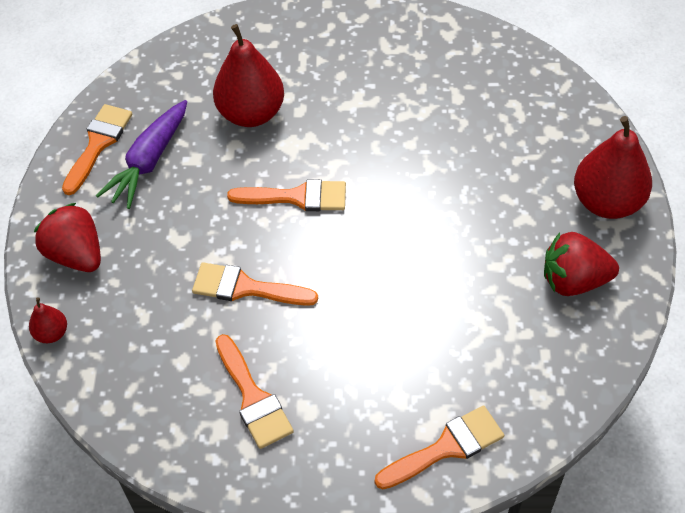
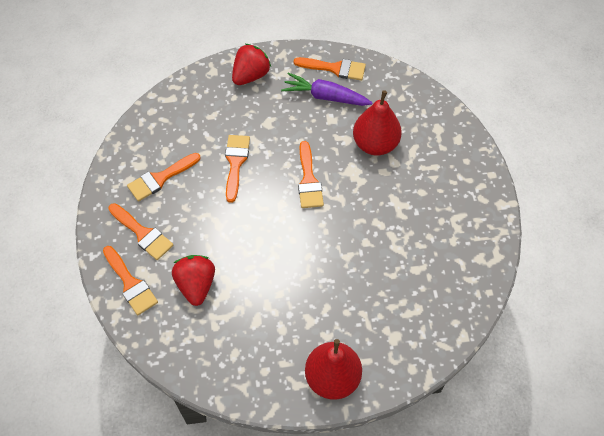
camera: 80 degrees right, 5 degrees up
red pear [29,297,67,343] -> none
red strawberry [544,232,619,296] -> red strawberry moved to [172,255,215,306]
none -> orange brush [108,203,173,260]

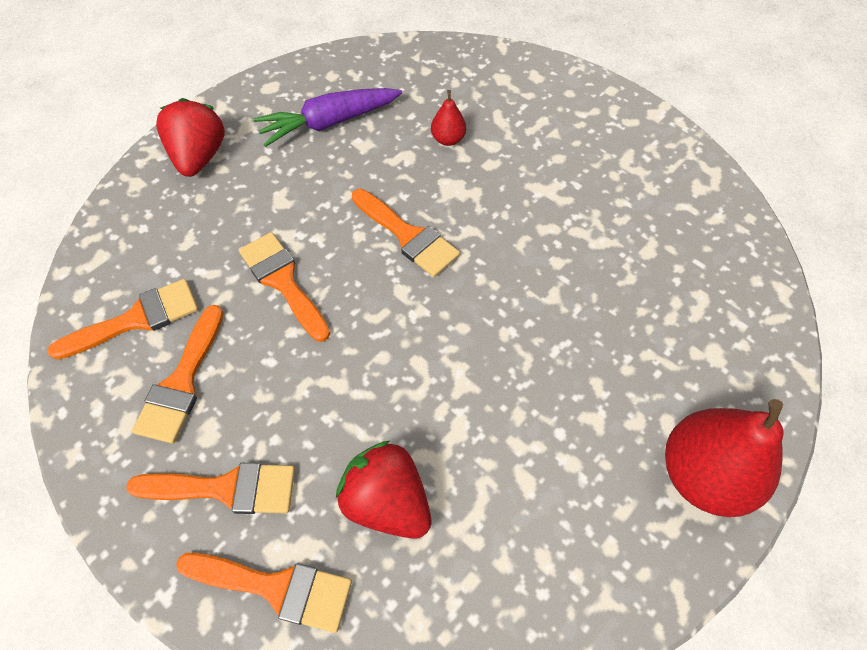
camera: 40 degrees left, 0 degrees up
orange brush [294,57,366,80] -> orange brush moved to [47,279,198,360]
red pear [353,90,402,156] -> red pear [431,90,466,146], size x0.47

